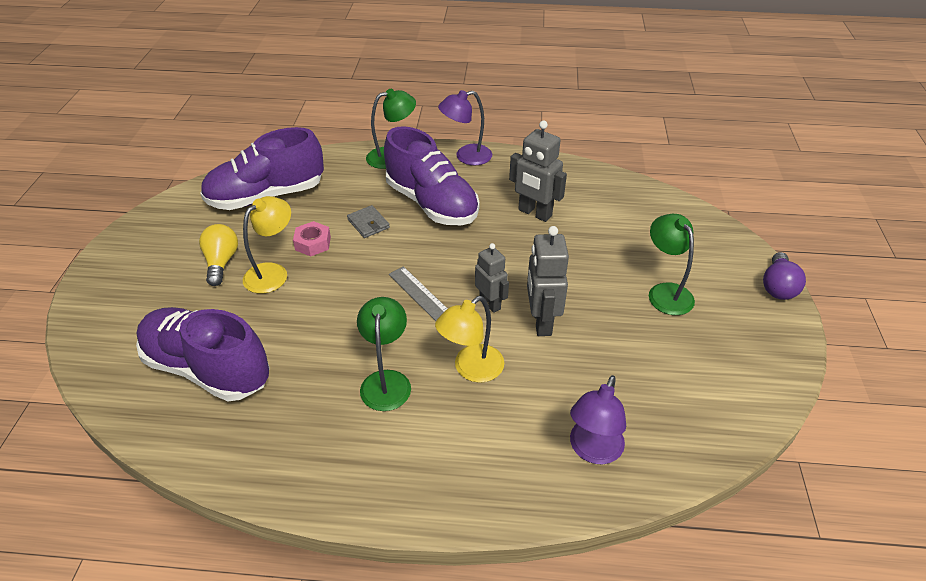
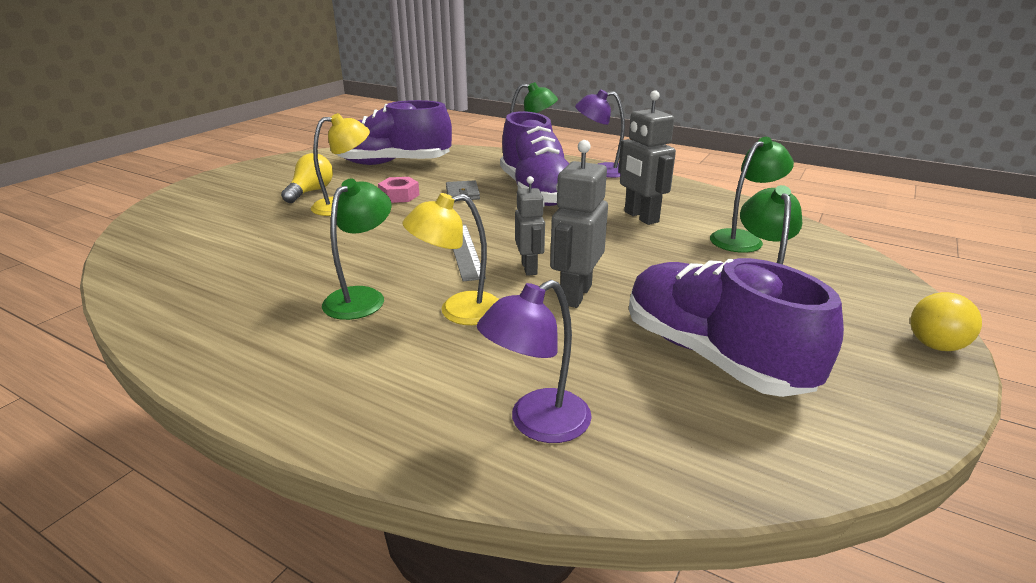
camera: 25 degrees right, 15 degrees down
purple shoe [136,307,270,401] -> purple shoe moved to [629,258,844,397]
purple light bulb [763,252,806,300] -> yellow light bulb [910,292,982,351]
none -> green lamp [710,137,794,253]

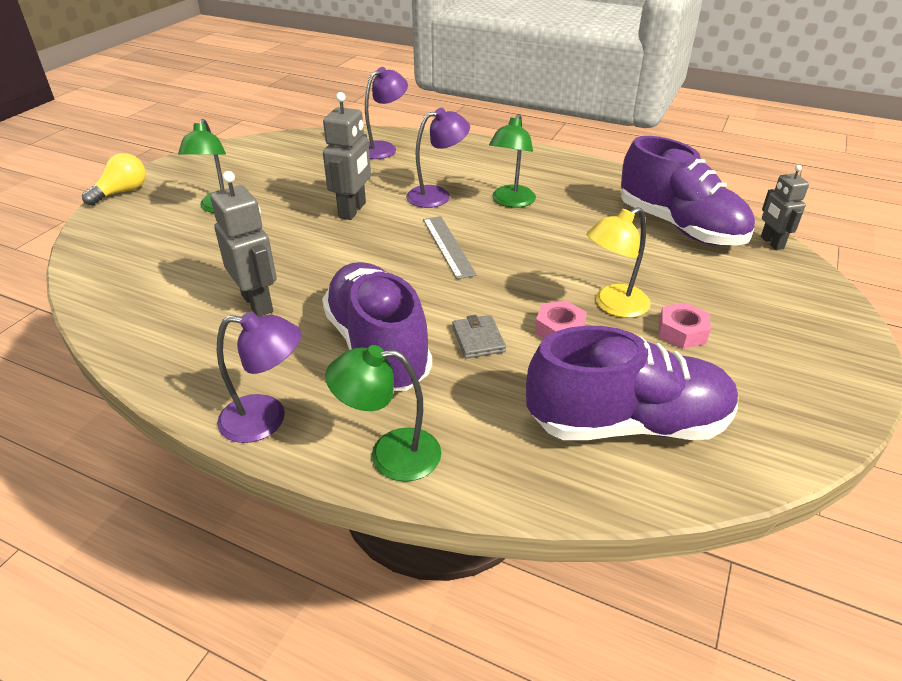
camera: 175 degrees right, 10 degrees up
yellow light bulb [281,153,333,203] -> pink nut [659,302,711,349]
yellow lamp [402,193,499,325] -> purple lamp [406,108,470,208]
grey robot [515,176,545,276] -> grey robot moved to [761,165,809,250]
purple shoe [629,258,844,397] -> purple shoe moved to [621,136,755,246]
green lamp [710,137,794,253] -> none

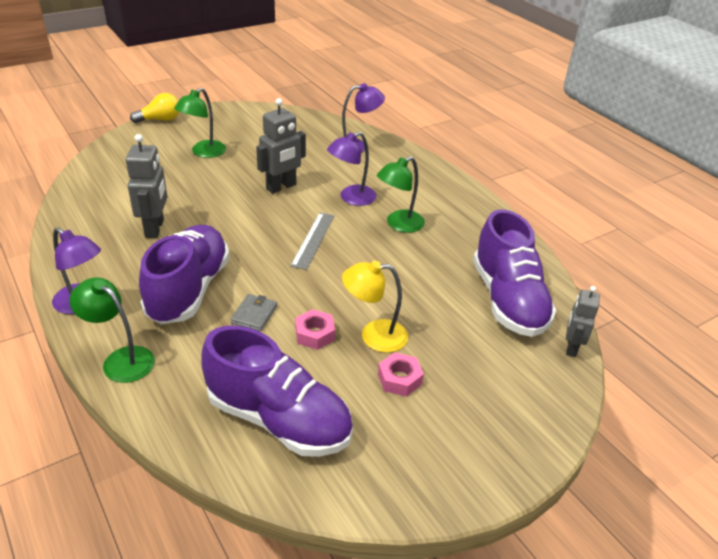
camera: 30 degrees right, 0 degrees up
purple lamp [406,108,470,208] -> purple lamp turned 135 degrees clockwise [327,132,376,206]

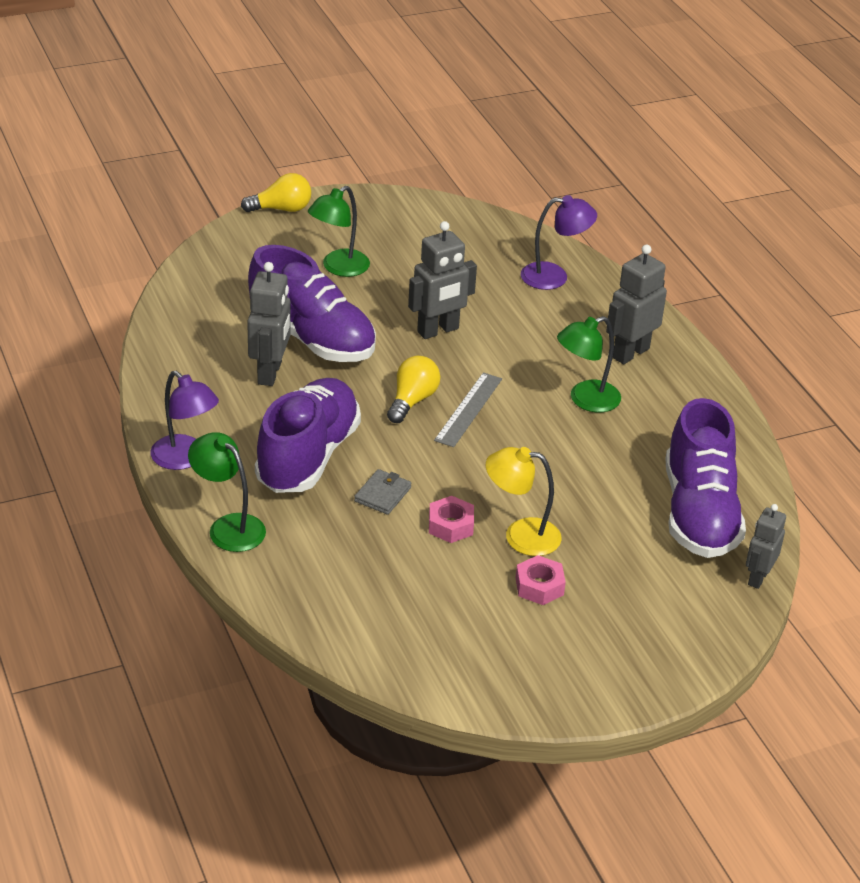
camera: 10 degrees right, 0 degrees up
purple shoe [201,326,353,457] -> purple shoe moved to [248,245,376,362]
purple lamp [327,132,376,206] -> none
none -> yellow light bulb [387,356,440,423]
none -> grey robot [606,245,667,364]

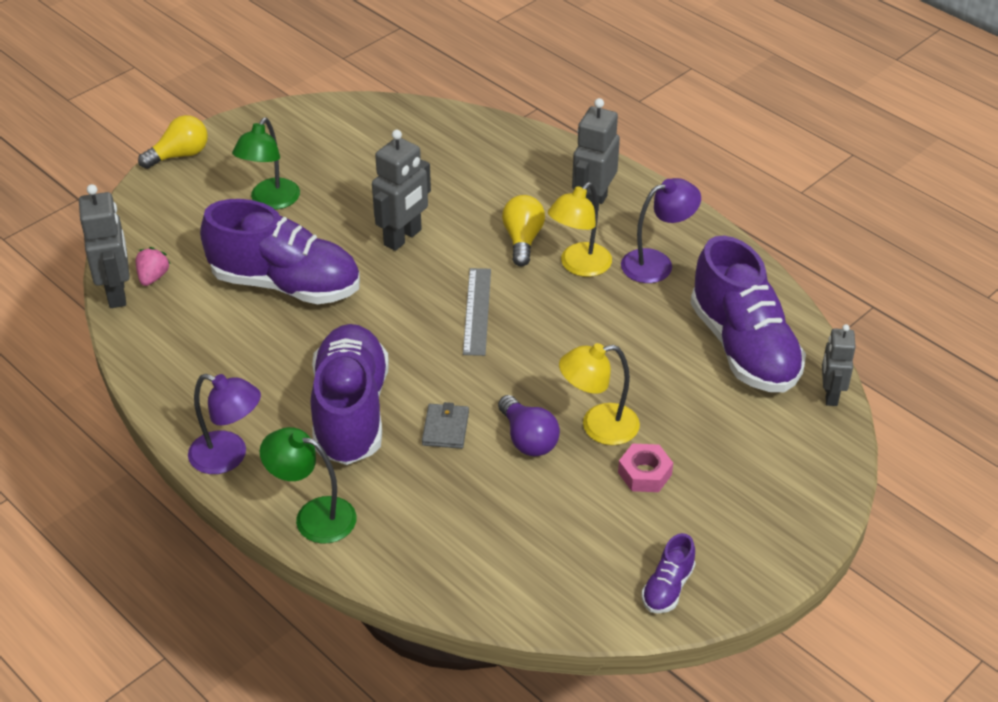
camera: 20 degrees left, 5 degrees up
grey robot [247,262,291,386] -> grey robot moved to [79,184,130,308]
yellow light bulb [387,356,440,423] -> yellow light bulb moved to [502,195,545,266]
pink nut [429,496,474,543] -> purple light bulb [498,395,560,456]
purple lamp [521,195,597,290] -> purple lamp moved to [621,178,701,283]
green lamp [557,316,621,413] -> yellow lamp [548,182,612,277]
none -> pink strawberry [135,247,171,286]
none -> purple shoe [642,533,695,613]

